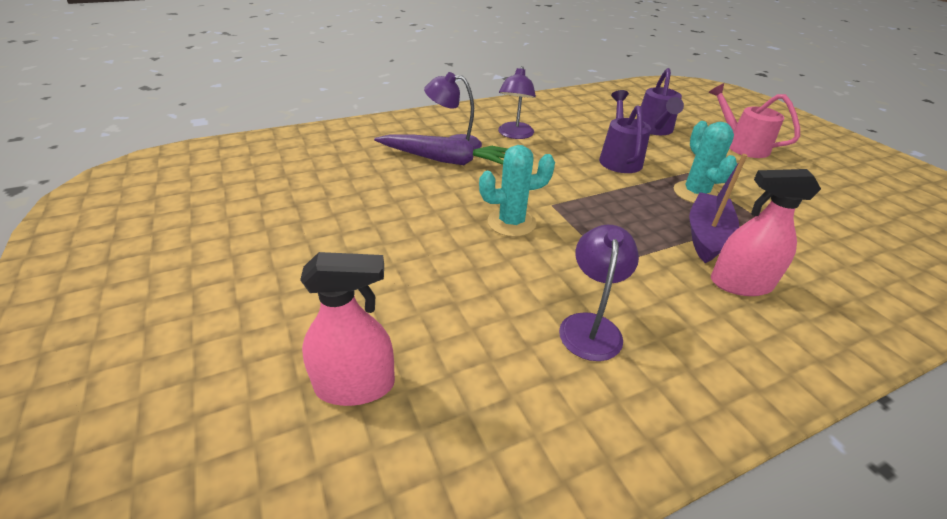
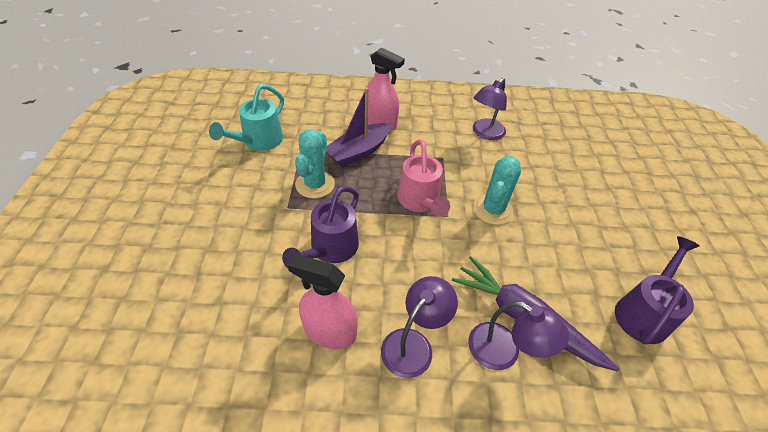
camera: 155 degrees left, 10 degrees up
pink spray bottle [300,252,395,406] -> pink spray bottle moved to [287,255,358,349]
turquoise cactus [479,145,555,237] -> turquoise cactus turned 75 degrees counterclockwise [473,156,521,225]
purple watering can [641,68,684,135] -> purple watering can moved to [615,236,700,345]
pink watering can [708,83,800,158] -> pink watering can moved to [397,139,450,217]
none -> turquoise watering can [209,84,284,151]

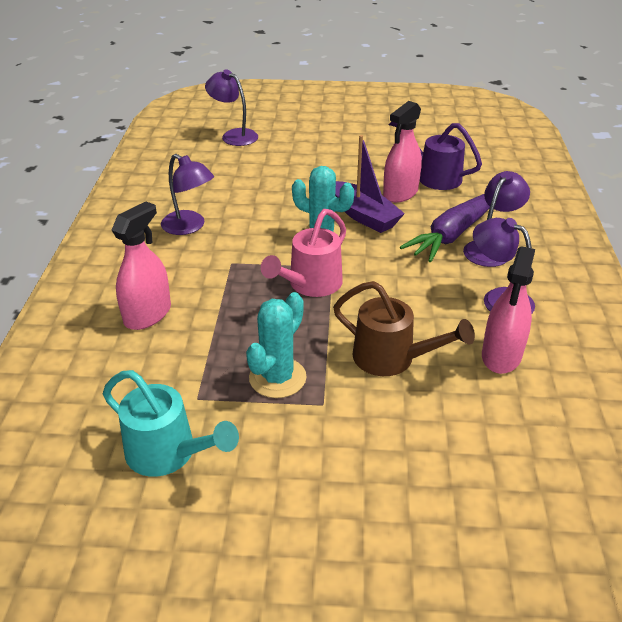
camera: 85 degrees left, 10 degrees down
purple watering can [282,186,359,268] -> brown watering can [333,281,475,376]
turquoise cactus [295,129,335,199] -> turquoise cactus turned 75 degrees counterclockwise [246,292,307,398]
purple boat [326,87,391,167] -> purple boat moved to [335,135,405,233]
pink watering can [397,139,450,217] -> pink watering can turned 135 degrees clockwise [261,209,346,297]
none -> purple lamp [205,69,258,146]
none -> pink spray bottle [383,101,422,203]

